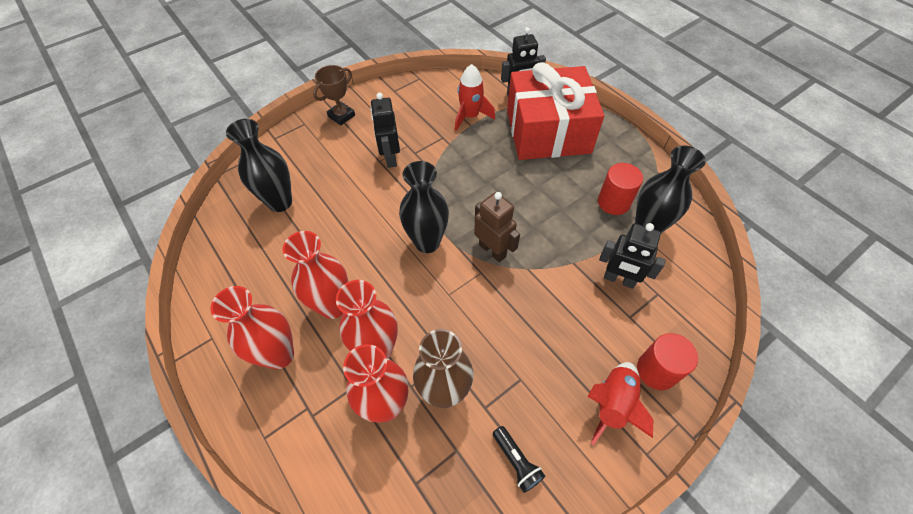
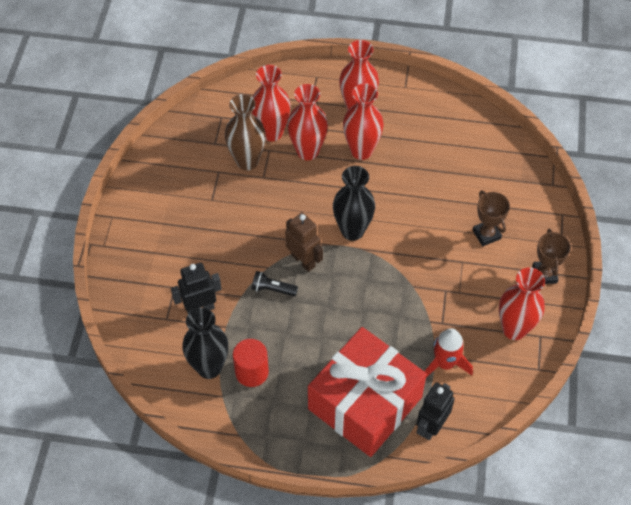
camera: 135 degrees right, 0 degrees up
black vase [226,119,292,212] -> none
black robot [370,93,400,168] -> none
brown robot [474,192,520,262] -> brown robot turned 135 degrees counterclockwise [285,213,323,272]
black flashlight [493,426,545,493] -> black flashlight moved to [251,271,298,296]
red rocket [587,362,653,445] -> none
red cylinder [637,333,698,390] -> none
none -> brown trophy [472,190,510,246]
none -> red vase [499,268,545,340]

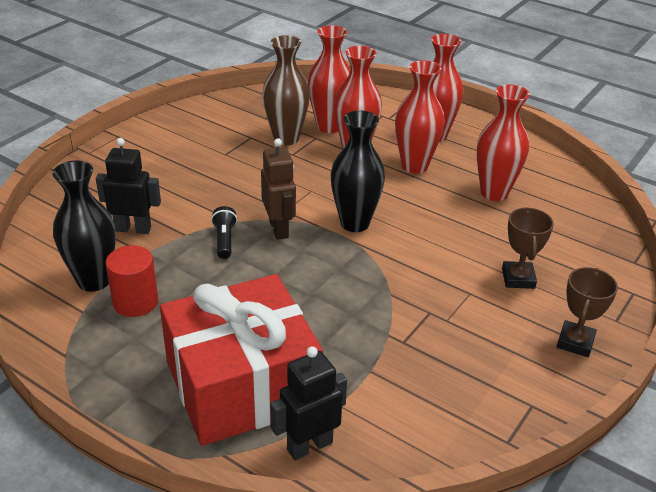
camera: 25 degrees right, 20 degrees down
black flashlight [251,271,298,296] -> black flashlight turned 45 degrees clockwise [211,206,237,259]
red rocket [424,328,473,377] -> none
red vase [499,268,545,340] -> red vase moved to [476,85,530,201]

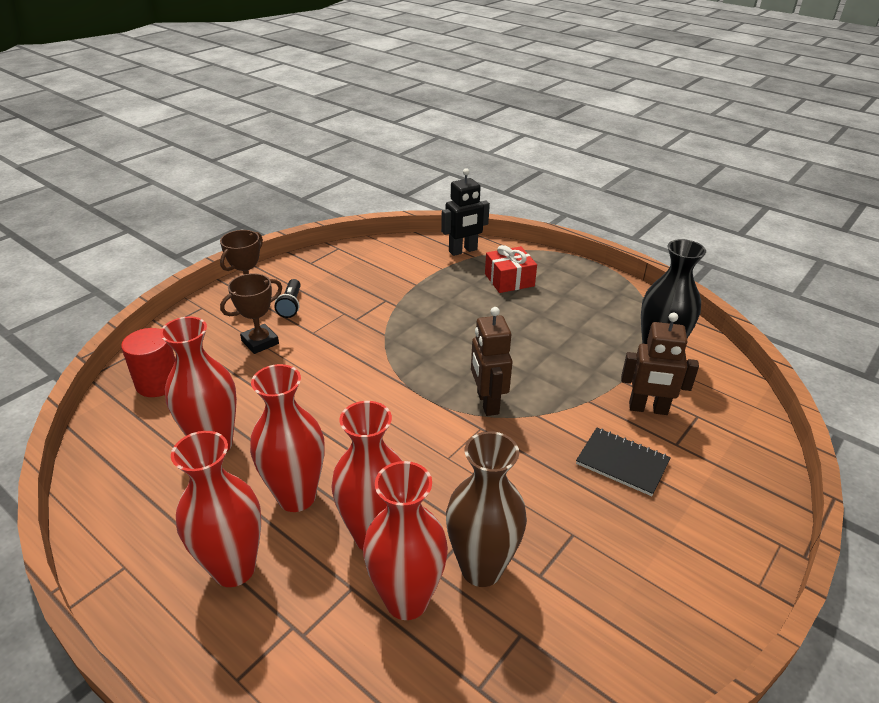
camera: 175 degrees left, 0 degrees up
black robot [96,138,161,234] -> brown robot [621,313,699,415]
red cylinder [105,245,158,317] -> red cylinder moved to [121,328,175,397]
red gift [160,274,323,446] -> red gift [485,245,537,293], size x0.44
black flashlight [211,206,237,259] -> black flashlight moved to [274,279,301,318]
black vase [331,111,385,232] -> none
brown trophy [502,207,554,289] -> brown trophy turned 45 degrees clockwise [220,273,282,354]
none -> black notebook [576,428,671,496]

